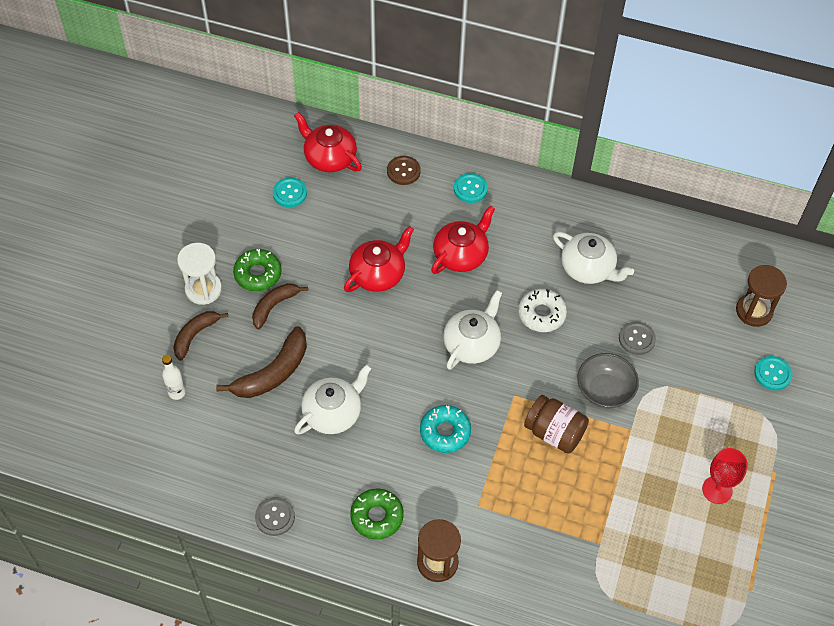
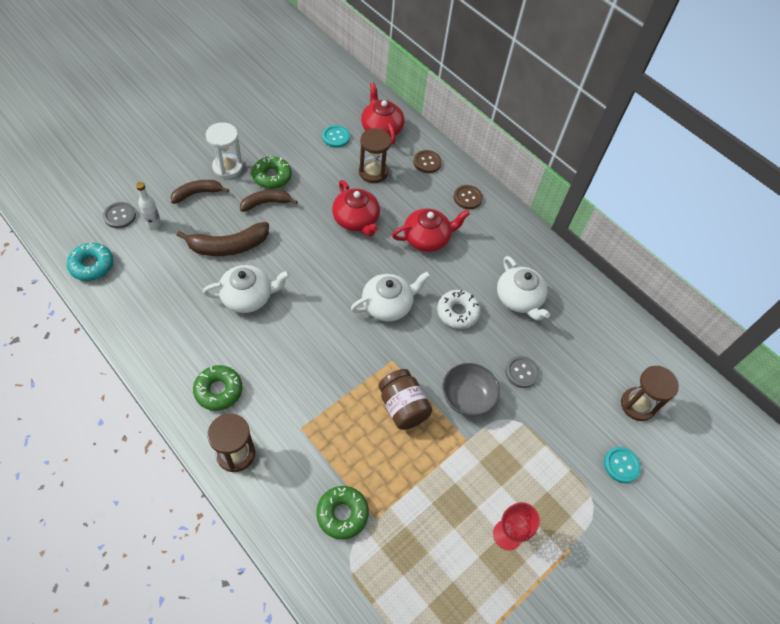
camera: 25 degrees right, 0 degrees up
grey button [255,497,295,536] -> grey button moved to [103,202,136,228]
red teapot [344,226,414,292] -> red teapot turned 75 degrees clockwise [332,180,380,237]
turquoise donut [420,405,471,453] -> turquoise donut moved to [67,243,114,281]
turquoise button [454,173,488,203] -> brown button [454,185,483,209]
none -> green donut [316,486,369,539]
none -> brown hourglass [359,128,391,183]

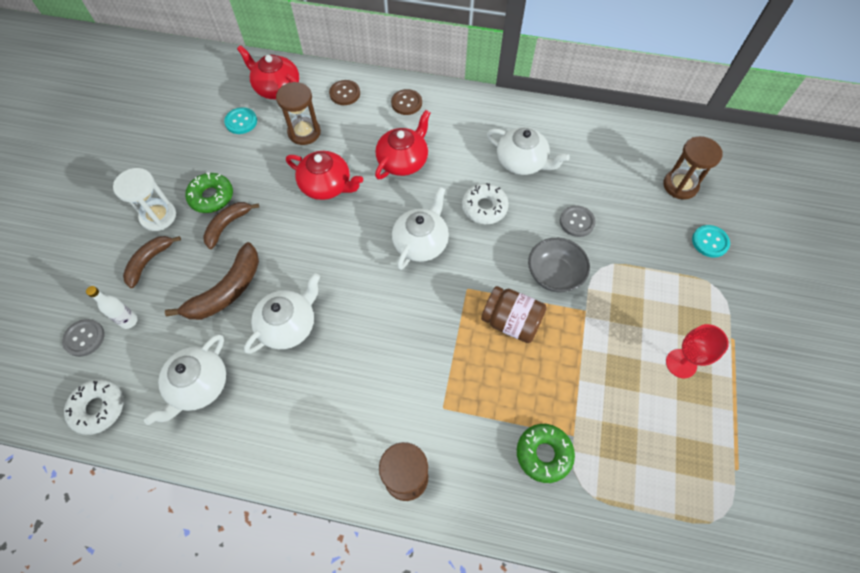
camera: 30 degrees left, 5 degrees up
turquoise donut [67,243,114,281] -> white donut [64,379,124,435]
green donut [193,365,242,411] -> none
none -> white teapot [144,334,226,425]

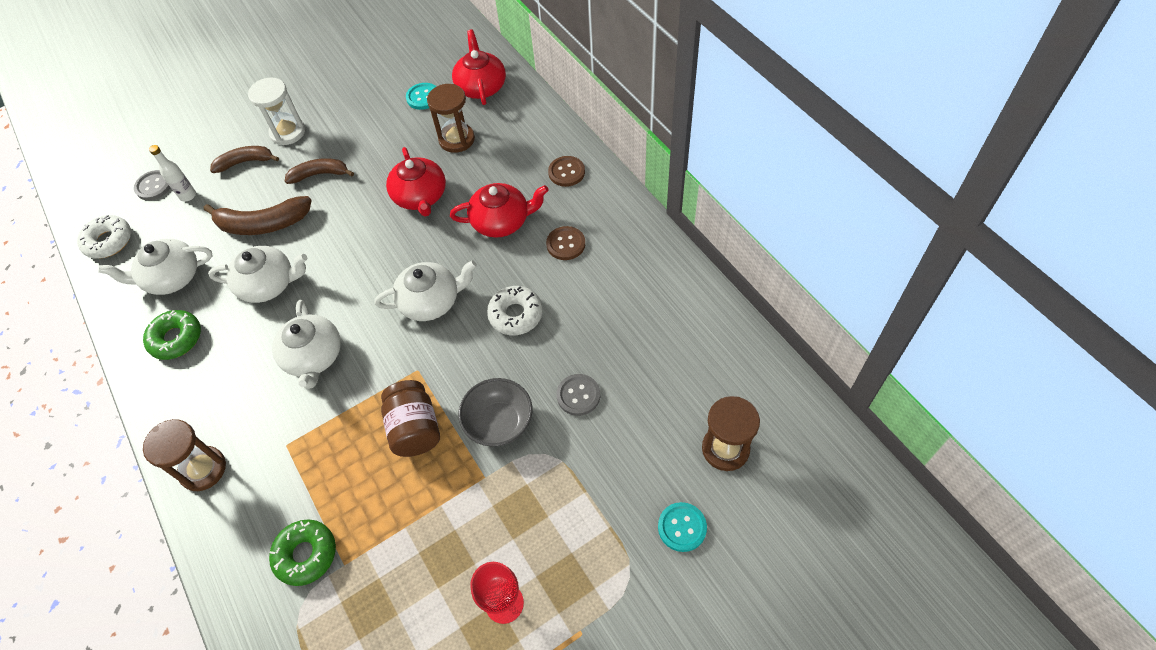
camera: 50 degrees right, 5 degrees down
green donut [185,172,233,213] -> green donut moved to [143,310,201,360]
brown button [329,80,360,105] -> brown button moved to [546,226,585,260]
white teapot [487,127,570,175] -> white teapot moved to [272,300,341,389]

